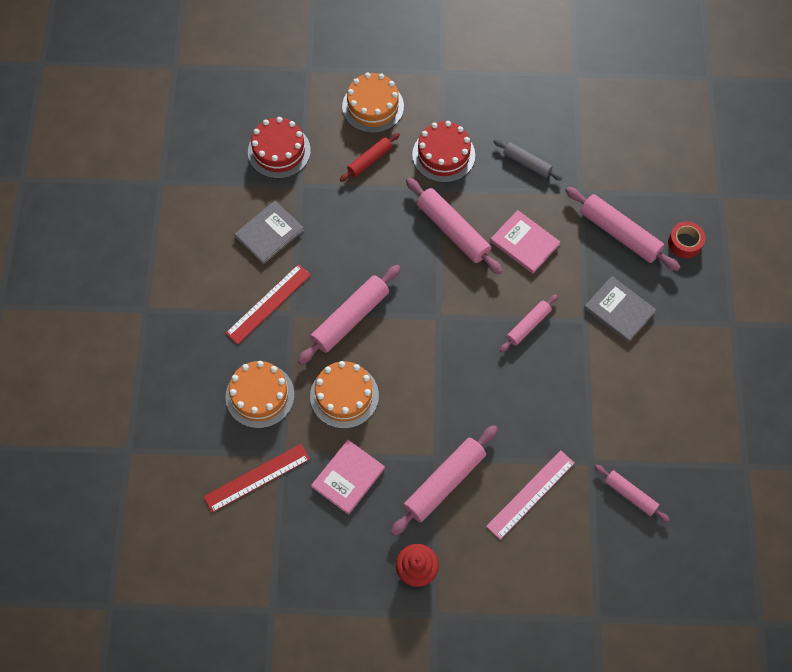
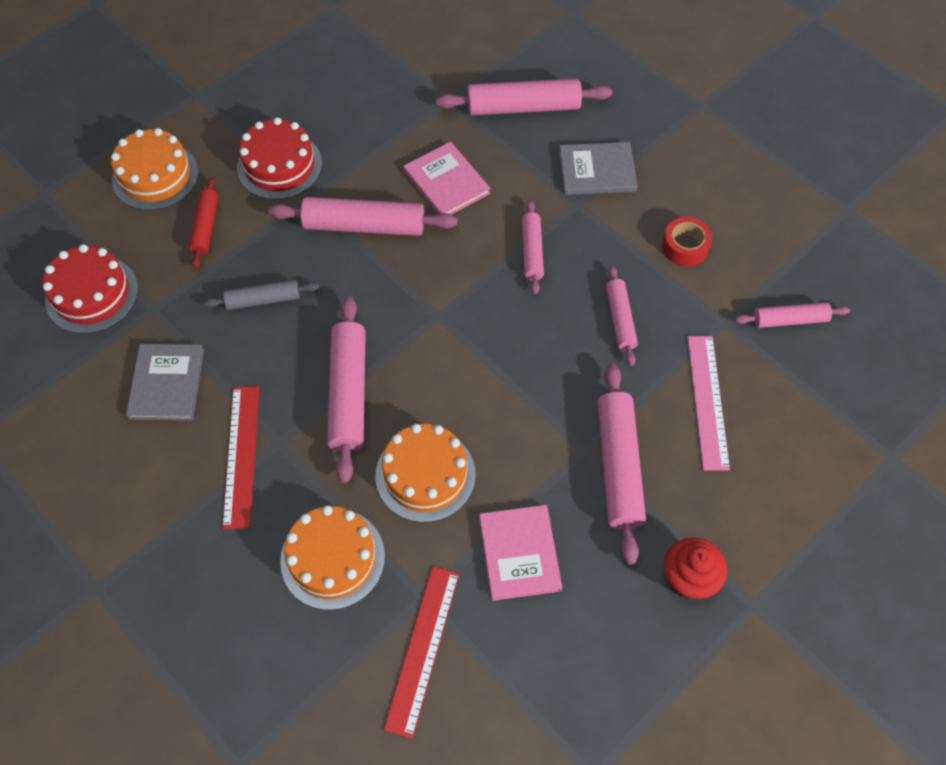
camera: 45 degrees left, 5 degrees down
pink book [490,210,560,274] -> pink book turned 60 degrees clockwise [403,142,491,215]
grey rolling pin [494,140,562,180] -> grey rolling pin moved to [203,280,319,310]
red tape [668,221,705,258] -> red tape moved to [662,217,712,266]
none -> pink rolling pin [606,265,638,366]

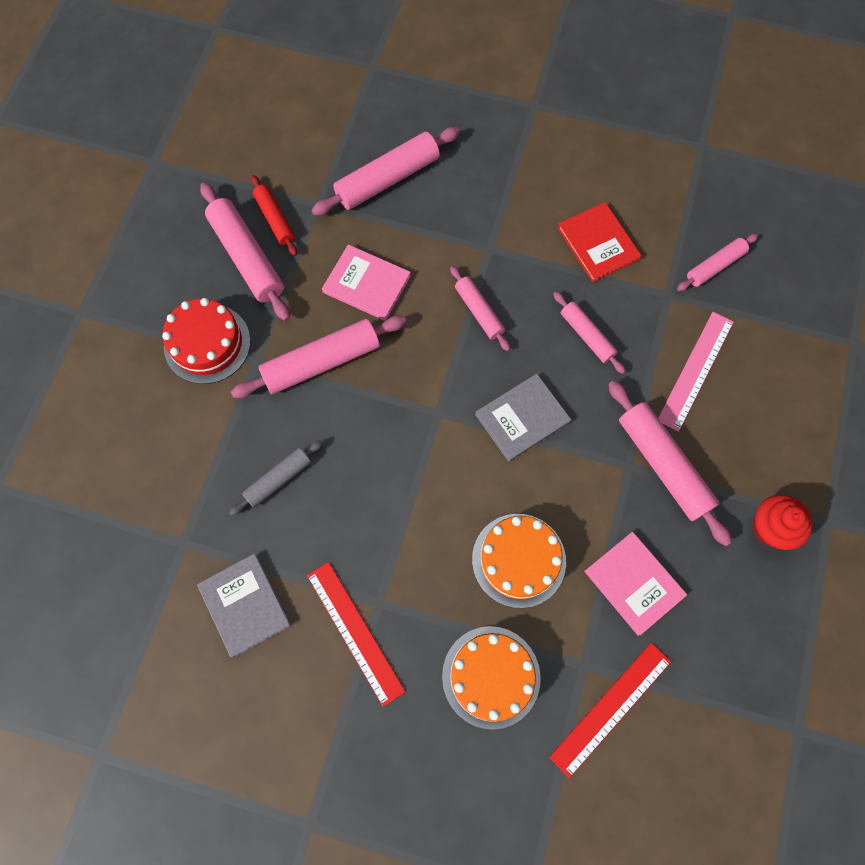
camera: 30 degrees left, 10 degrees up
red cake [43,244,138,334] -> none
orange cake [111,128,198,211] -> none
red rolling pin [189,177,218,269] -> red rolling pin moved to [251,175,297,256]
pink rolling pin [327,296,366,483] -> pink rolling pin moved to [200,182,290,321]
red ruler [383,566,459,739] -> red ruler turned 60 degrees clockwise [549,642,671,778]
grey book [559,142,638,195] -> grey book moved to [475,374,571,462]
red tape [662,217,712,266] -> red book [557,202,642,282]
pink ruler [687,336,730,470] -> pink ruler turned 60 degrees clockwise [658,312,734,432]

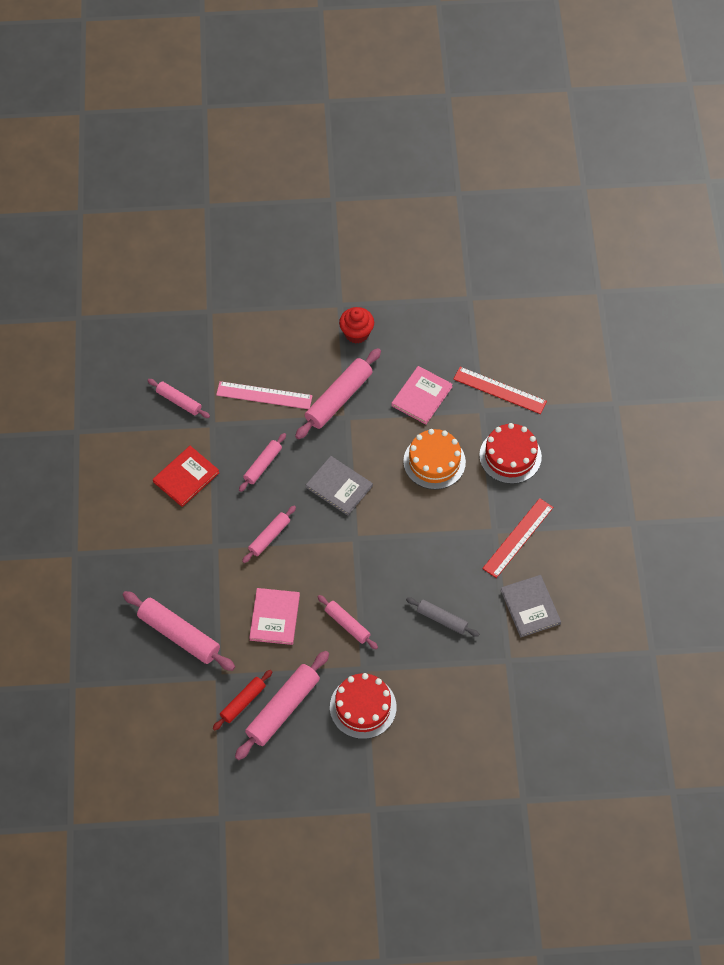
camera: 110 degrees left, 10 degrees down
grey book [197,553,291,658] -> grey book turned 60 degrees counterclockwise [500,575,561,637]
pink rolling pin [231,316,406,398] -> pink rolling pin [318,595,378,649], size x0.59
orange cake [442,626,541,730] -> red cake [479,423,542,484]

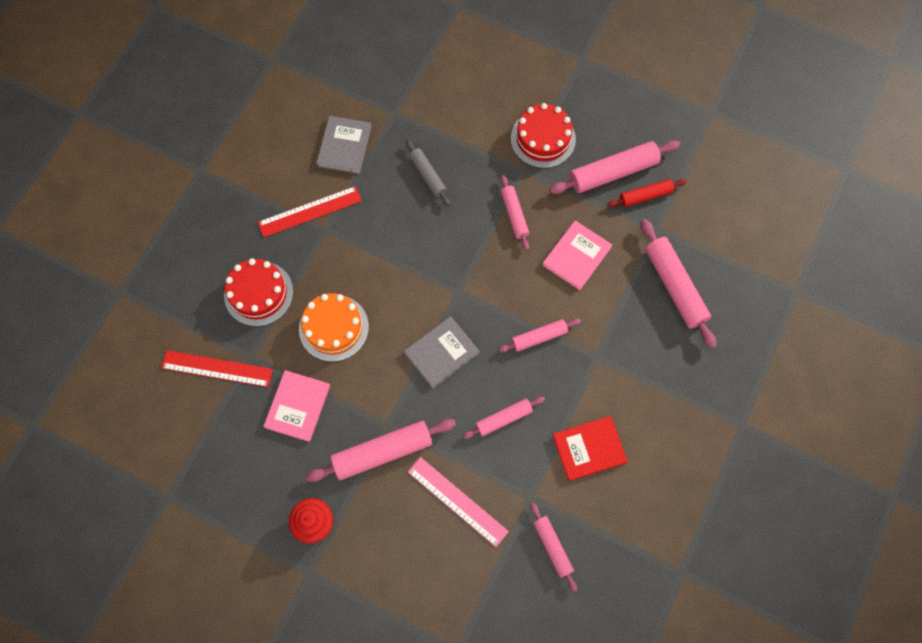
camera: 150 degrees left, 10 degrees up
grey book [306,456,373,516] -> grey book turned 75 degrees clockwise [404,316,480,388]
pink book [391,366,453,424] -> pink book turned 45 degrees counterclockwise [263,370,330,442]
red ruler [453,367,547,414] -> red ruler turned 45 degrees counterclockwise [161,350,273,387]

